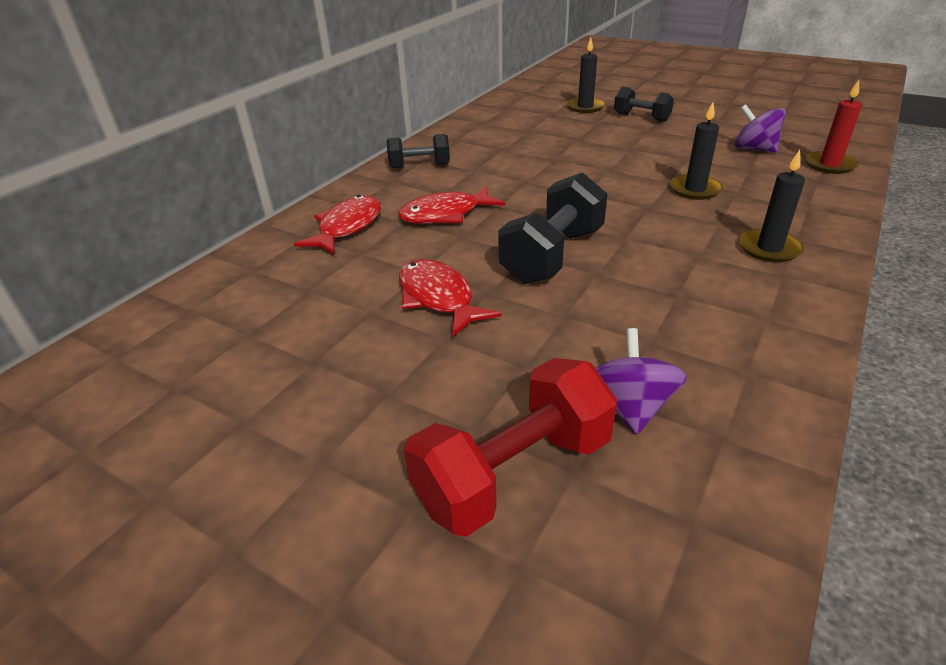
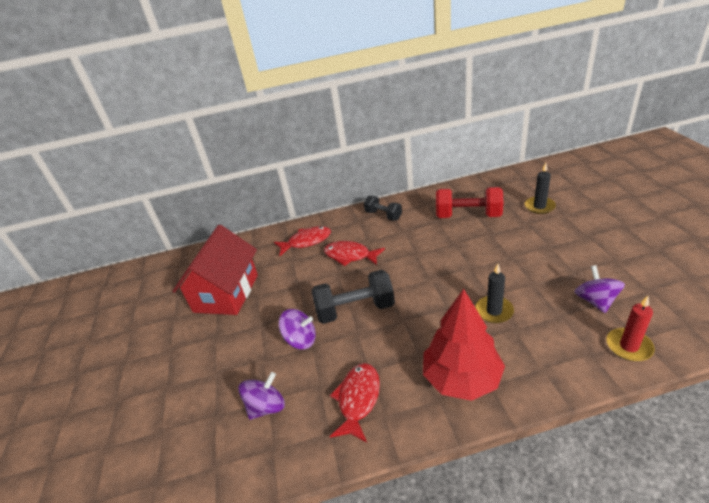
camera: 50 degrees right, 0 degrees up
red fish [399,259,501,337] -> red fish moved to [330,363,380,443]
red dumbbell [404,358,617,537] -> red dumbbell moved to [436,187,504,218]
black dumbbell [614,86,674,122] -> none
black candle [739,150,805,262] -> red tree [423,289,505,401]
none -> red house [172,225,258,315]
none -> purple spinning top [279,309,316,349]

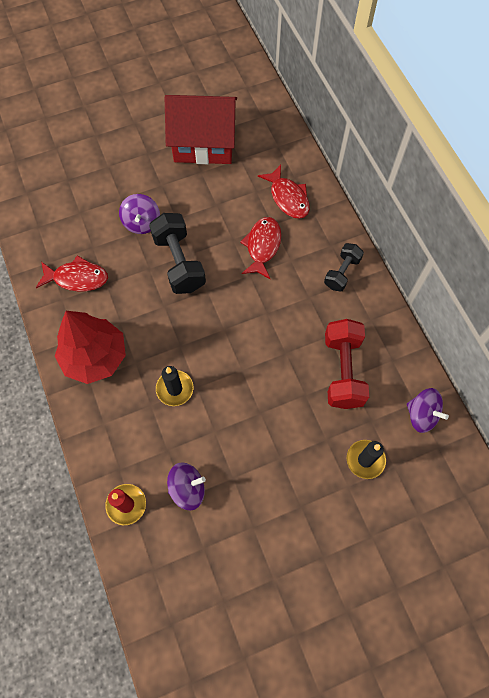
camera: 75 degrees right, 30 degrees up
purple spinning top [238,372,285,420] -> purple spinning top moved to [407,388,449,433]

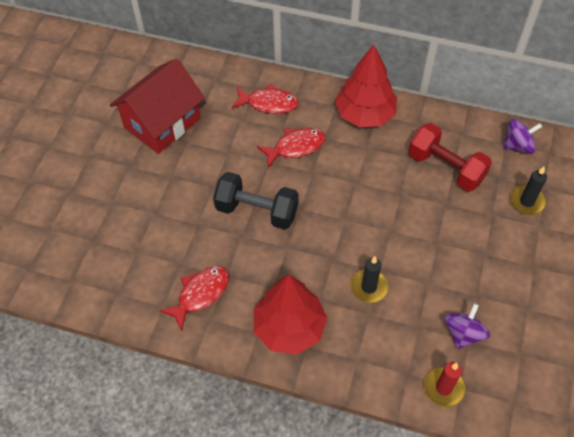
camera: 50 degrees left, 10 degrees down
purple spinning top [119,194,160,234] -> none
red fish [240,217,281,279] -> red fish turned 105 degrees clockwise [257,128,326,168]
black dumbbell [324,243,364,292] -> red tree [335,44,397,127]

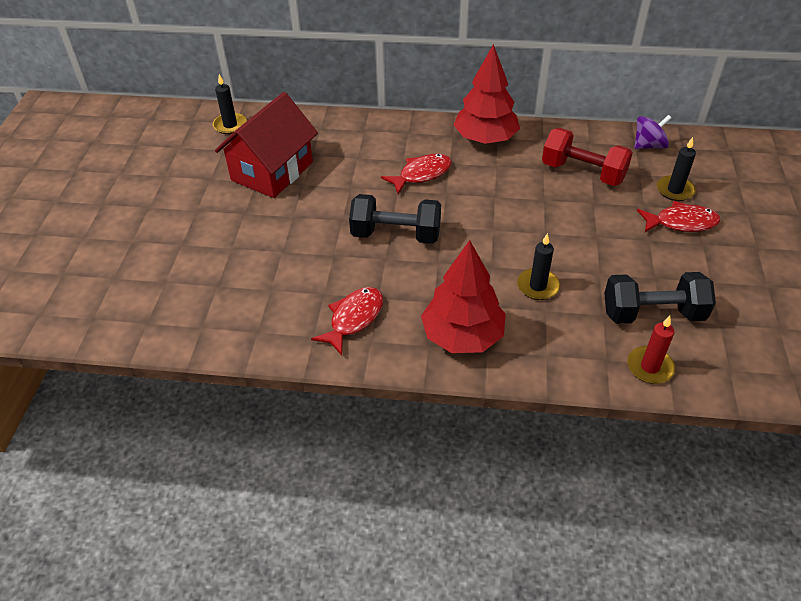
camera: 10 degrees left, 10 degrees down
red fish [232,84,299,114] -> red fish moved to [637,201,720,232]
purple spinning top [445,303,490,349] -> black dumbbell [604,272,716,324]
none -> black candle [213,74,247,134]

